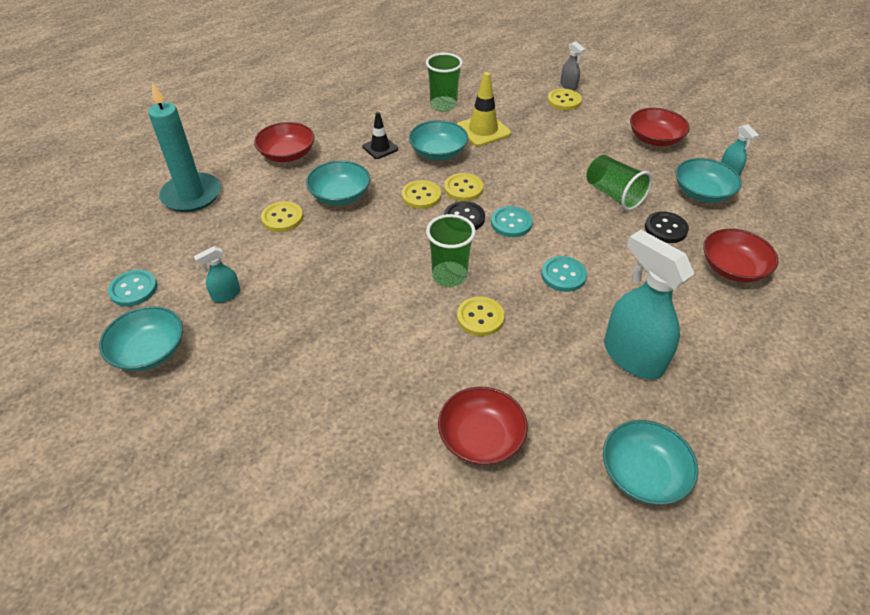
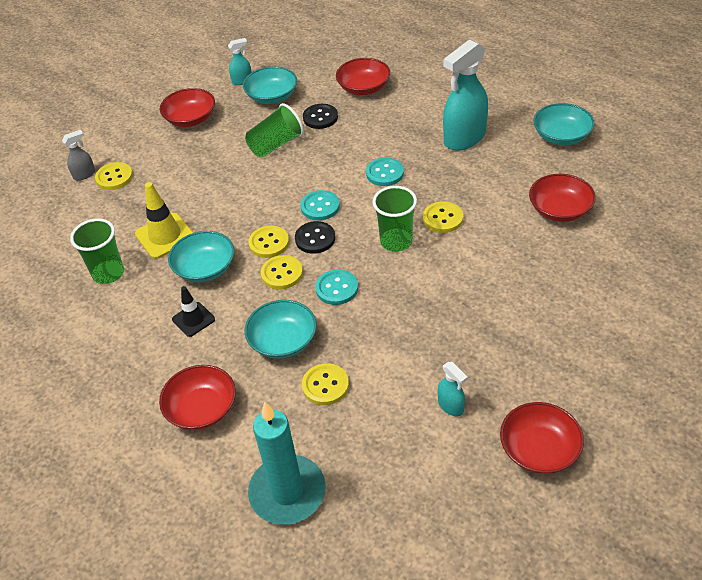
camera: 90 degrees left, 0 degrees up
turquoise bowl [99,306,183,371] -> red bowl [500,402,584,474]
turquoise button [108,270,157,307] -> turquoise button moved to [315,270,358,305]

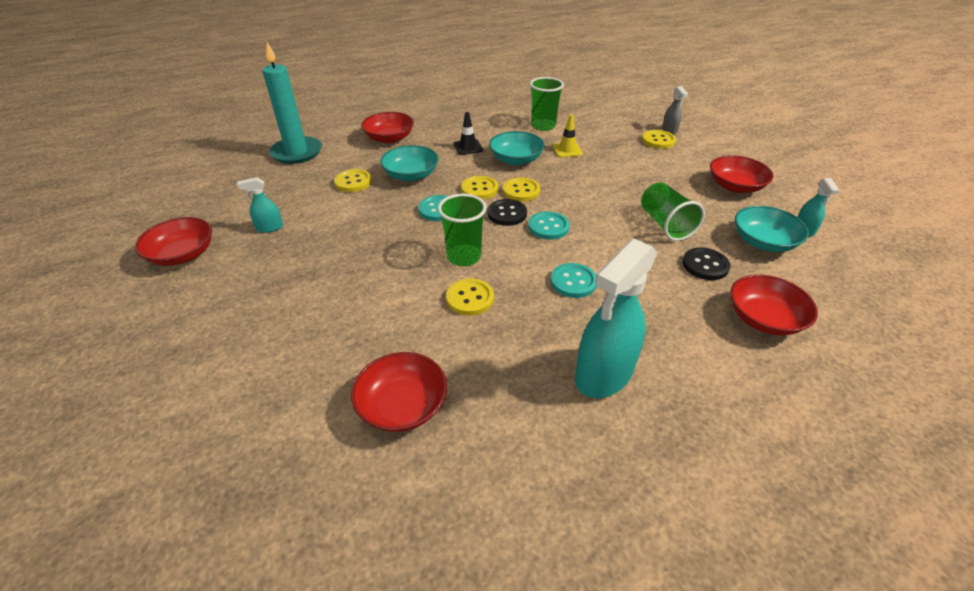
camera: 110 degrees right, 5 degrees down
yellow traffic cone [135,182,193,259] -> yellow traffic cone [552,114,583,158], size x0.63
turquoise spray bottle [443,39,488,150] -> turquoise spray bottle turned 120 degrees counterclockwise [575,238,658,398]
turquoise bowl [533,103,595,145] -> none

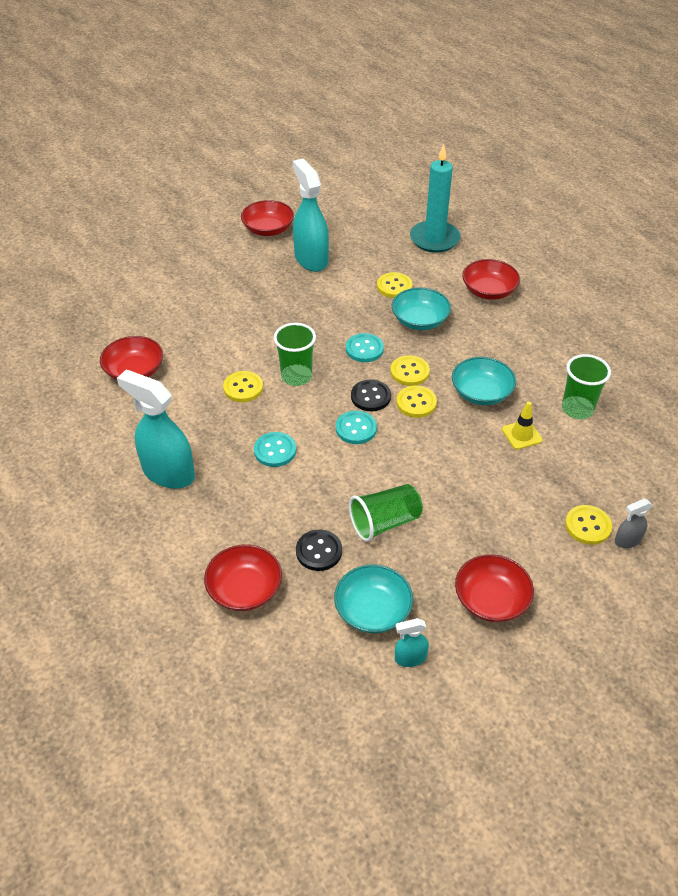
camera: 80 degrees right, 5 degrees up
turquoise spray bottle [237,177,283,233] -> turquoise spray bottle [293,159,329,272], size x2.14
black traffic cone [453,112,483,155] -> none

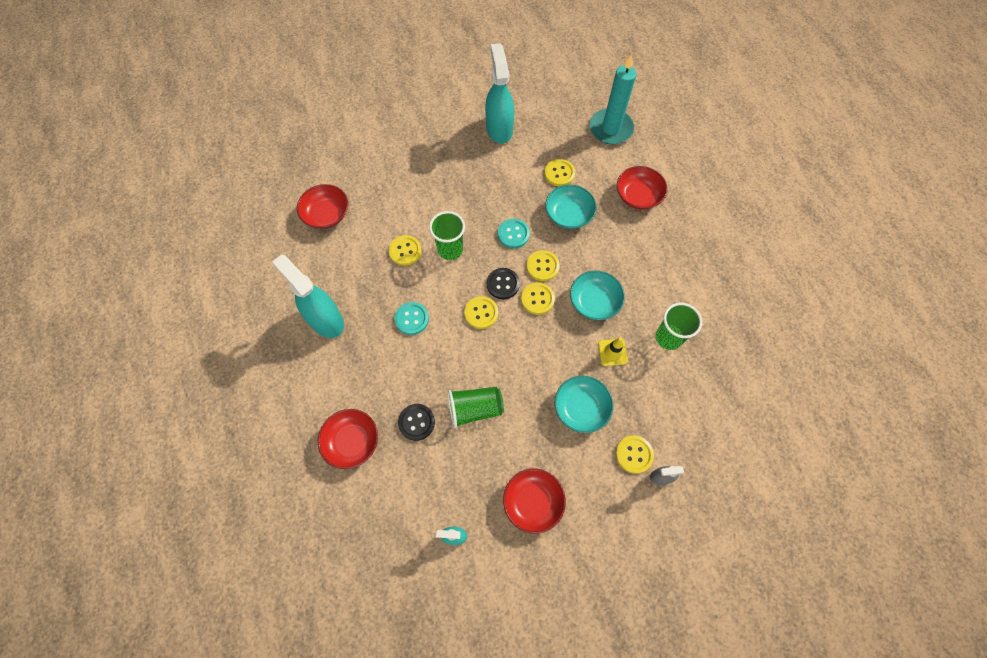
camera: 15 degrees right, 20 degrees up
red bowl [241,200,294,236] -> none
turquoise bowl [334,565,413,633] -> turquoise bowl moved to [554,376,613,433]
turquoise button [336,410,377,444] -> yellow button [464,296,498,329]

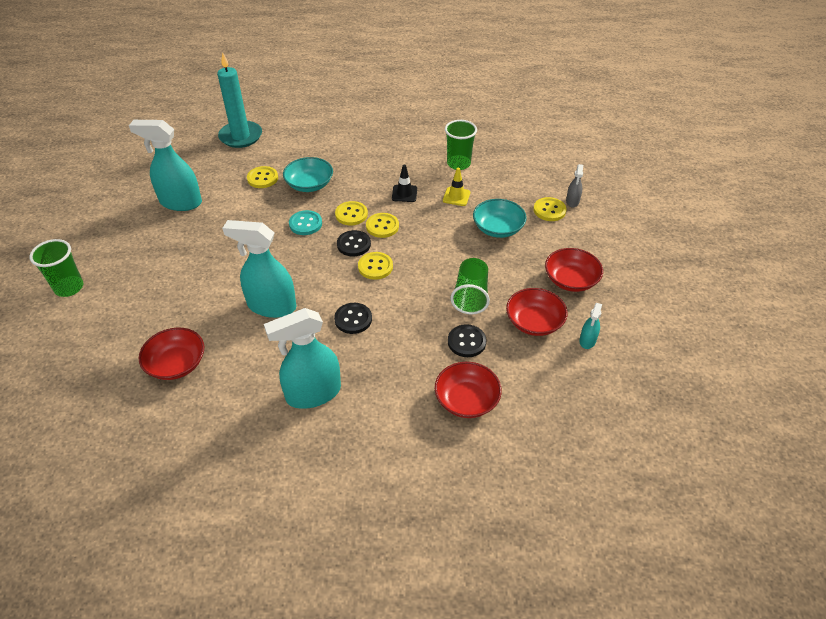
camera: 70 degrees left, 20 degrees down
yellow button [389,235,422,266] -> turquoise spray bottle [222,220,296,318]
turquoise button [394,302,429,335] -> black button [334,303,372,334]
green cup [429,211,465,260] -> green cup moved to [29,239,84,297]
turquoise bowl [570,271,625,320] -> black traffic cone [392,165,417,202]
red bowl [617,166,667,210] -> red bowl moved to [506,288,568,336]

